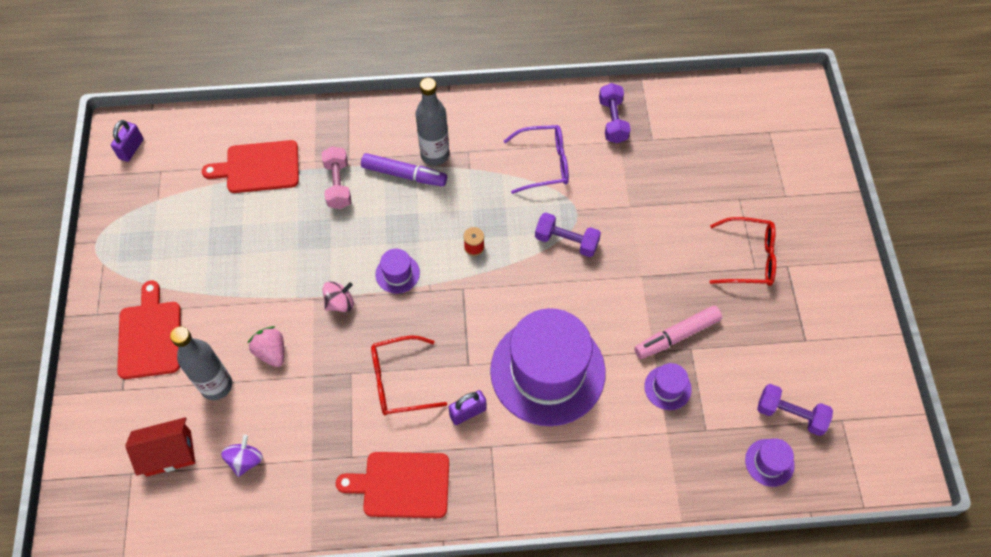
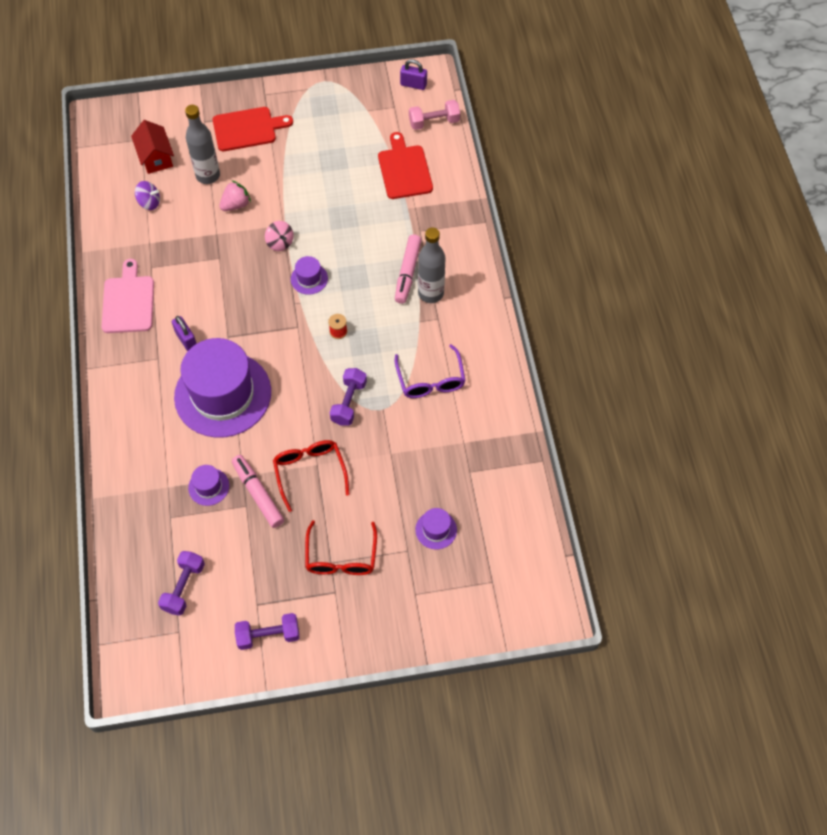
camera: 85 degrees right, 0 degrees up
pink dumbbell [322,146,351,209] -> pink dumbbell moved to [409,100,460,130]
red cutting board [336,452,449,518] -> pink cutting board [102,259,154,333]
purple marker [361,153,447,186] -> pink marker [395,235,421,304]
red glasses [371,335,447,416] -> red glasses moved to [273,440,350,512]
purple dumbbell [599,83,630,143] -> purple dumbbell moved to [235,613,299,650]
purple hat [745,438,795,487] -> purple hat moved to [415,508,457,549]

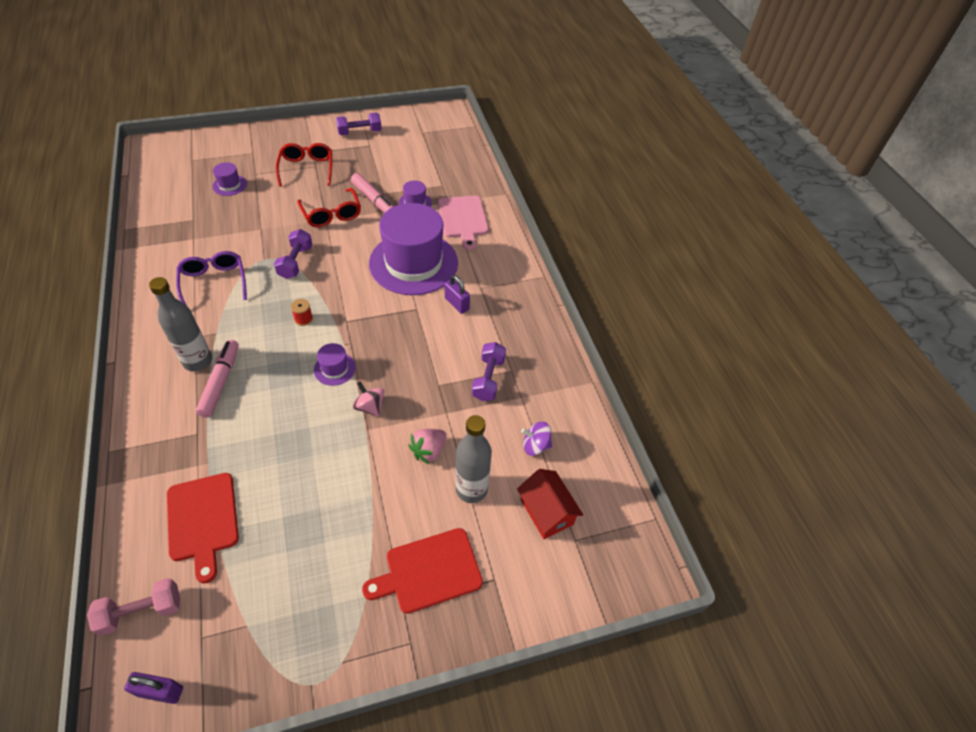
camera: 170 degrees right, 10 degrees down
pink cutting board [102,259,154,333] -> pink cutting board moved to [438,196,489,250]
purple dumbbell [158,551,205,616] -> purple dumbbell moved to [472,342,506,401]

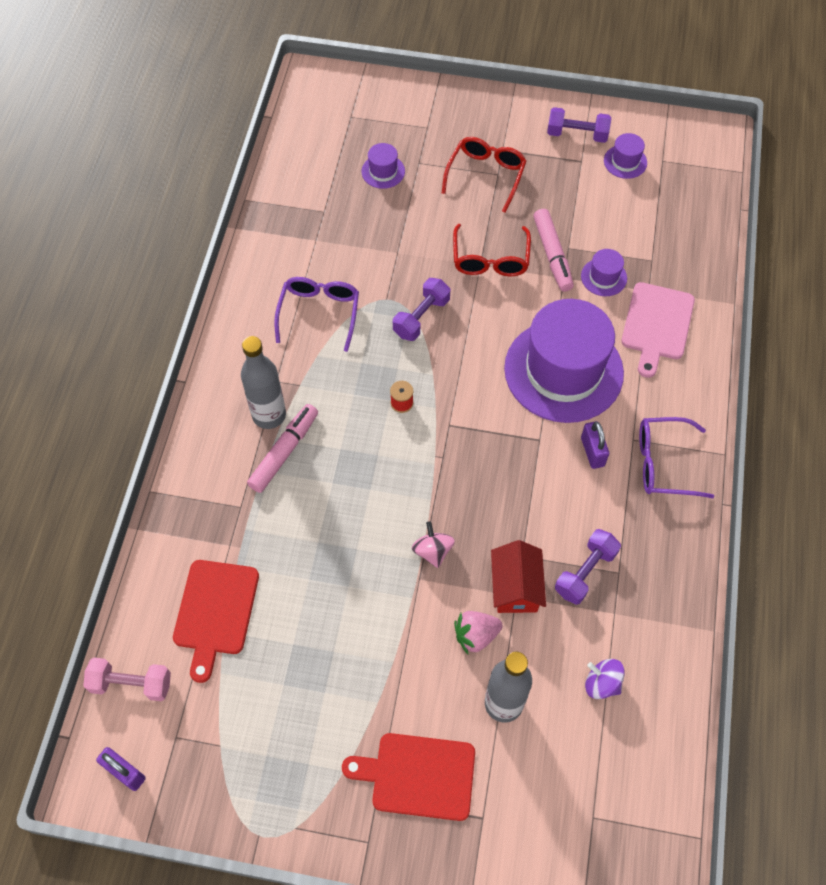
camera: 30 degrees right, 10 degrees up
purple hat [314,343,356,386] -> purple hat moved to [604,133,647,179]
red house [517,469,583,539] -> red house moved to [491,540,546,613]
none -> purple glasses [639,417,714,498]

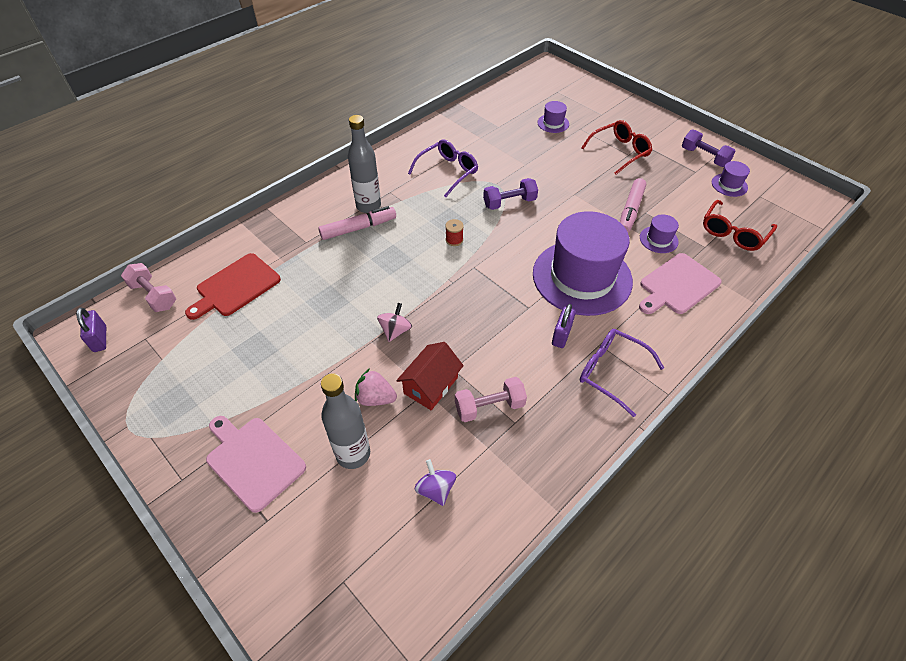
camera: 35 degrees right, 10 degrees down
red cutting board [342,733,475,821] -> pink cutting board [206,416,306,513]
red glasses [453,224,531,276] -> red glasses moved to [703,200,777,251]
purple dumbbell [555,529,621,605] -> pink dumbbell [455,377,527,422]

